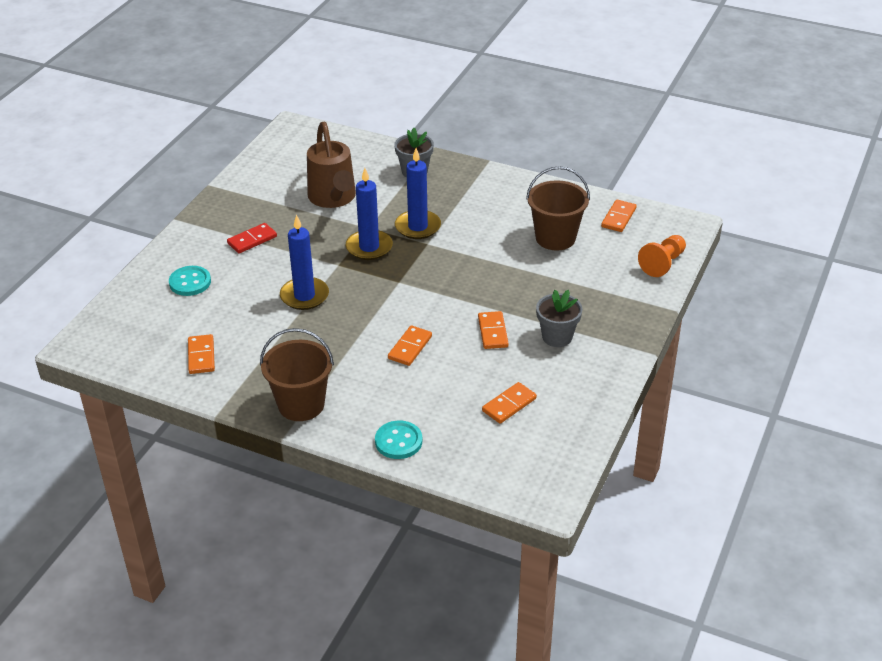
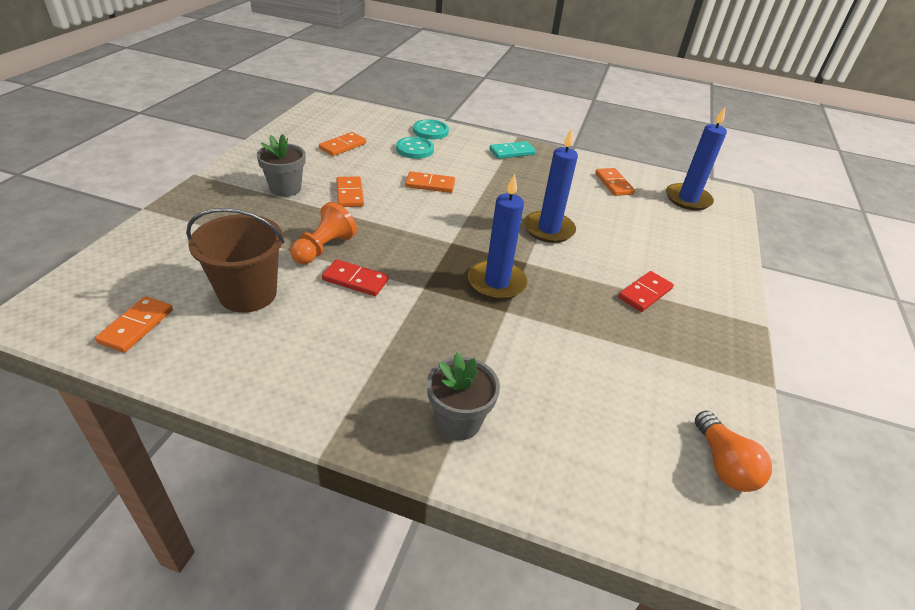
camera: 170 degrees right, 0 degrees up
turquoise button [169,266,211,296] -> turquoise button moved to [396,137,434,159]
brown bucket [260,328,334,421] -> turquoise domino [489,141,536,159]
brown watering can [307,122,356,208] -> none
orange domino [388,325,432,366] -> orange domino turned 75 degrees clockwise [405,171,455,193]
blue candle [395,148,441,239] -> blue candle moved to [666,107,727,210]
orange pawn [638,235,686,277] -> orange pawn moved to [290,202,357,264]
none -> red domino [322,259,388,296]
none -> orange light bulb [695,411,772,492]

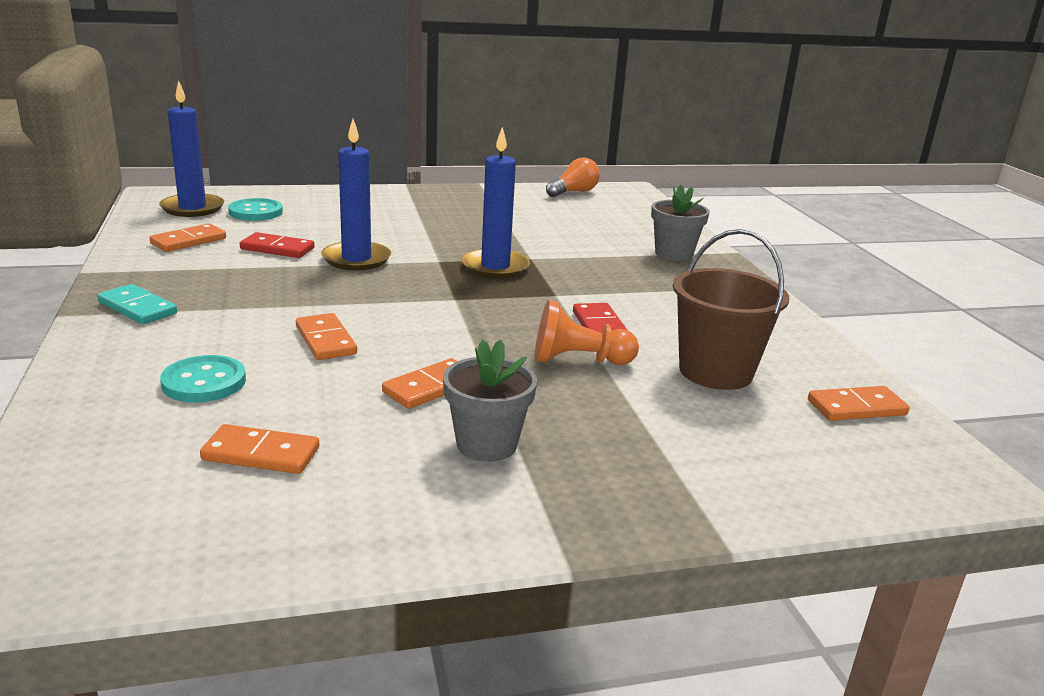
camera: 120 degrees left, 15 degrees down
turquoise button [413,119,449,139] -> turquoise button moved to [228,198,283,221]
red domino [618,271,674,312] -> red domino moved to [240,232,315,258]

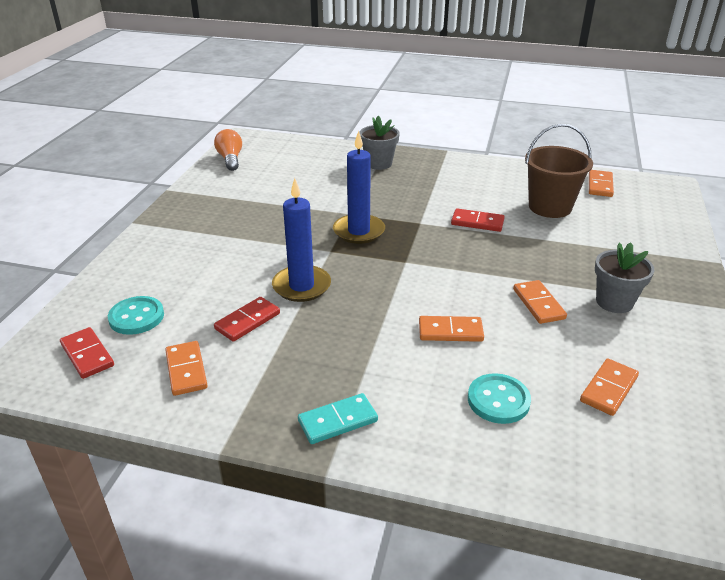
camera: 60 degrees left, 10 degrees up
blue candle [159,80,224,217] -> red domino [60,327,114,379]
orange pawn [535,300,639,365] -> none

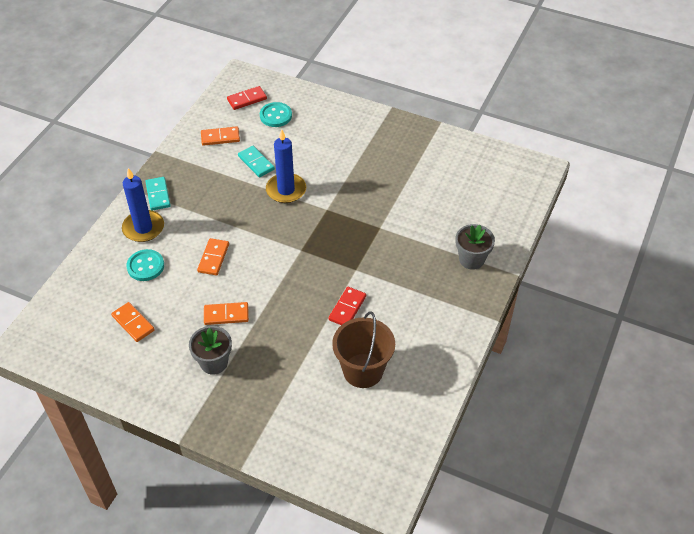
camera: 100 degrees right, 15 degrees up
orange light bulb [214,129,242,171] -> none
red domino [214,297,280,342] -> turquoise domino [238,146,275,177]
blue candle [333,131,385,244] -> blue candle moved to [122,168,164,242]
orange domino [589,170,614,197] -> none

